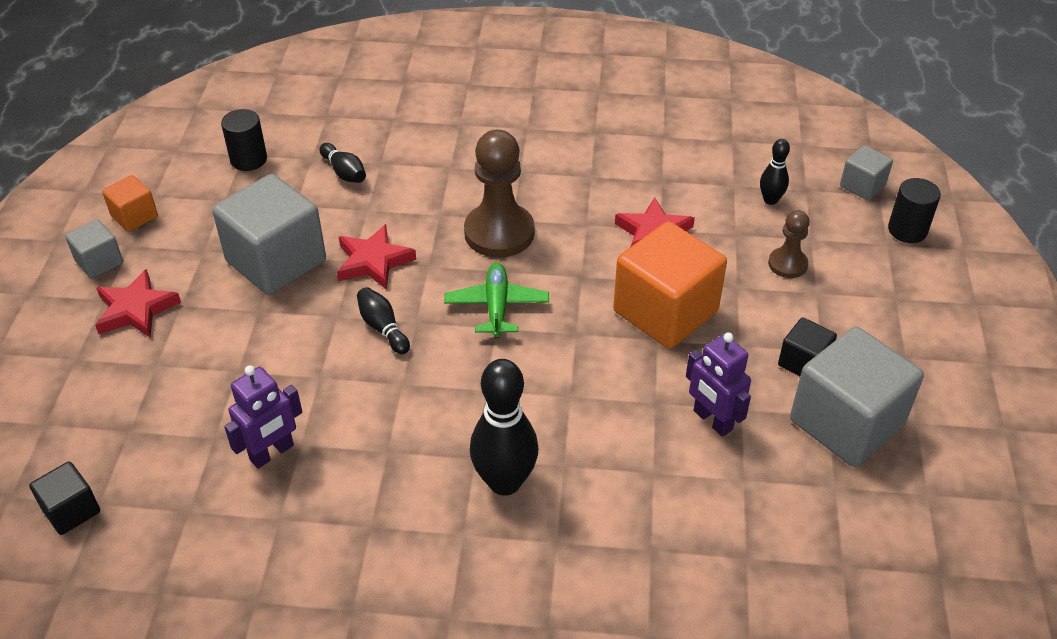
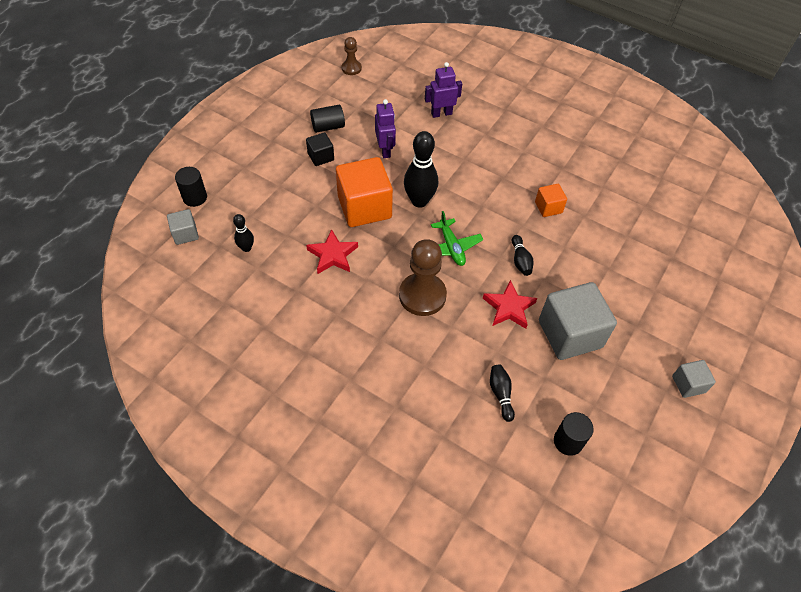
camera: 155 degrees left, 10 degrees up
black cube [29,461,100,535] -> none
red star [95,269,181,338] -> none
orange cube [102,175,158,232] -> orange cube moved to [535,184,567,217]
purple robot [224,365,302,469] -> purple robot moved to [425,62,462,118]
green plane [444,263,549,338] -> green plane turned 45 degrees counterclockwise [431,211,483,266]
black bowling pin [470,359,539,496] -> black bowling pin moved to [404,131,438,208]
brown pawn [768,210,810,278] -> brown pawn moved to [342,37,362,75]
grey cube [790,327,924,467] -> black cylinder [310,105,345,133]

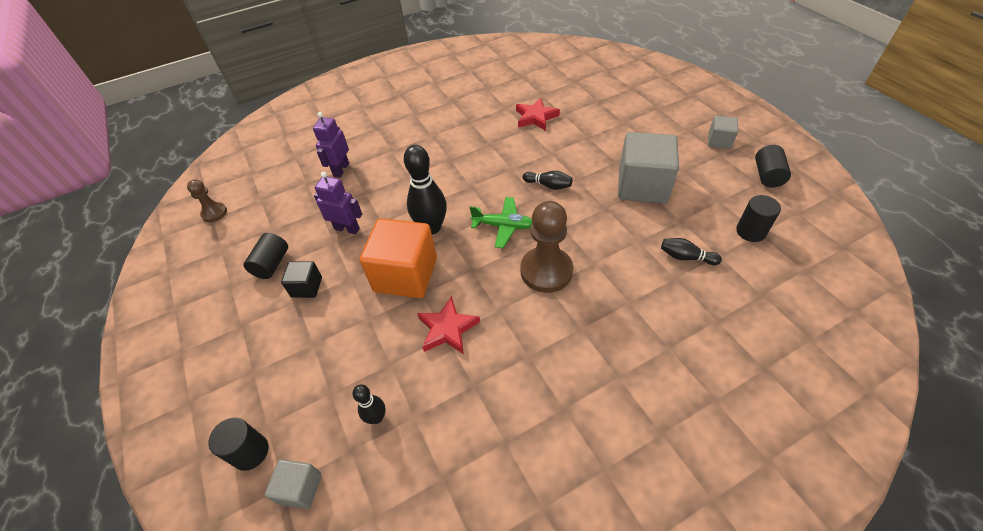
camera: 55 degrees left, 5 degrees down
red star [483,280,537,329] -> red star moved to [516,98,560,131]
orange cube [535,184,567,217] -> none
none -> black cylinder [755,145,791,188]

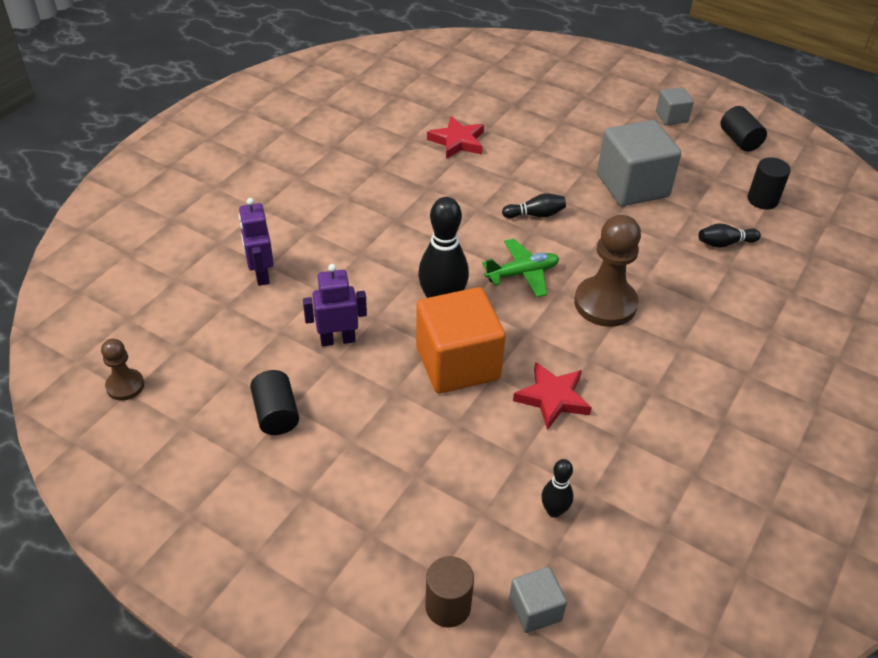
camera: 35 degrees left, 5 degrees down
black cylinder [209,418,269,471] -> brown cylinder [425,556,474,628]
black cube [281,261,322,298] -> none

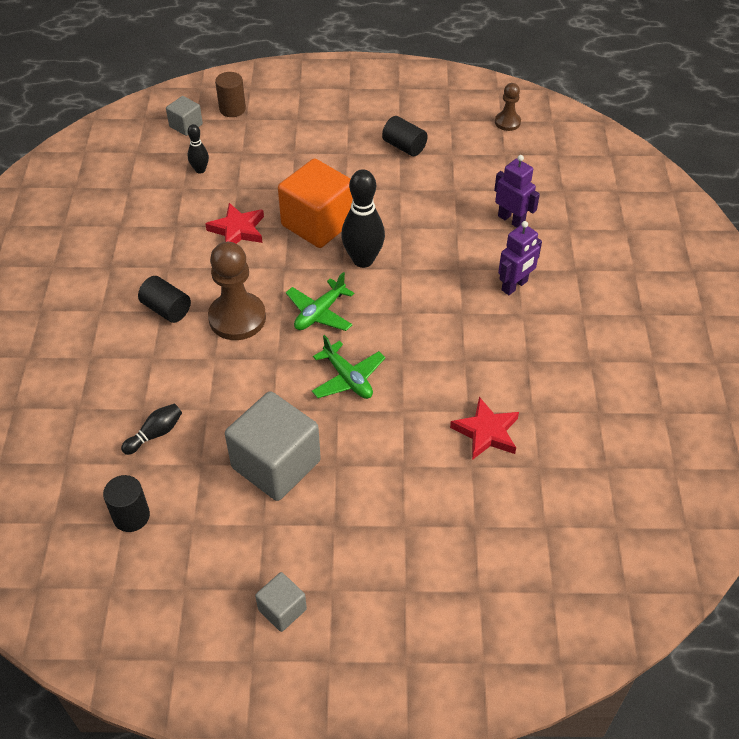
camera: 150 degrees right, 5 degrees up
purple robot [303,264,367,347] -> purple robot moved to [498,221,542,295]
black bowling pin [502,193,566,218] -> green plane [312,335,385,399]
black cylinder [720,106,767,152] -> black cylinder moved to [138,276,191,323]

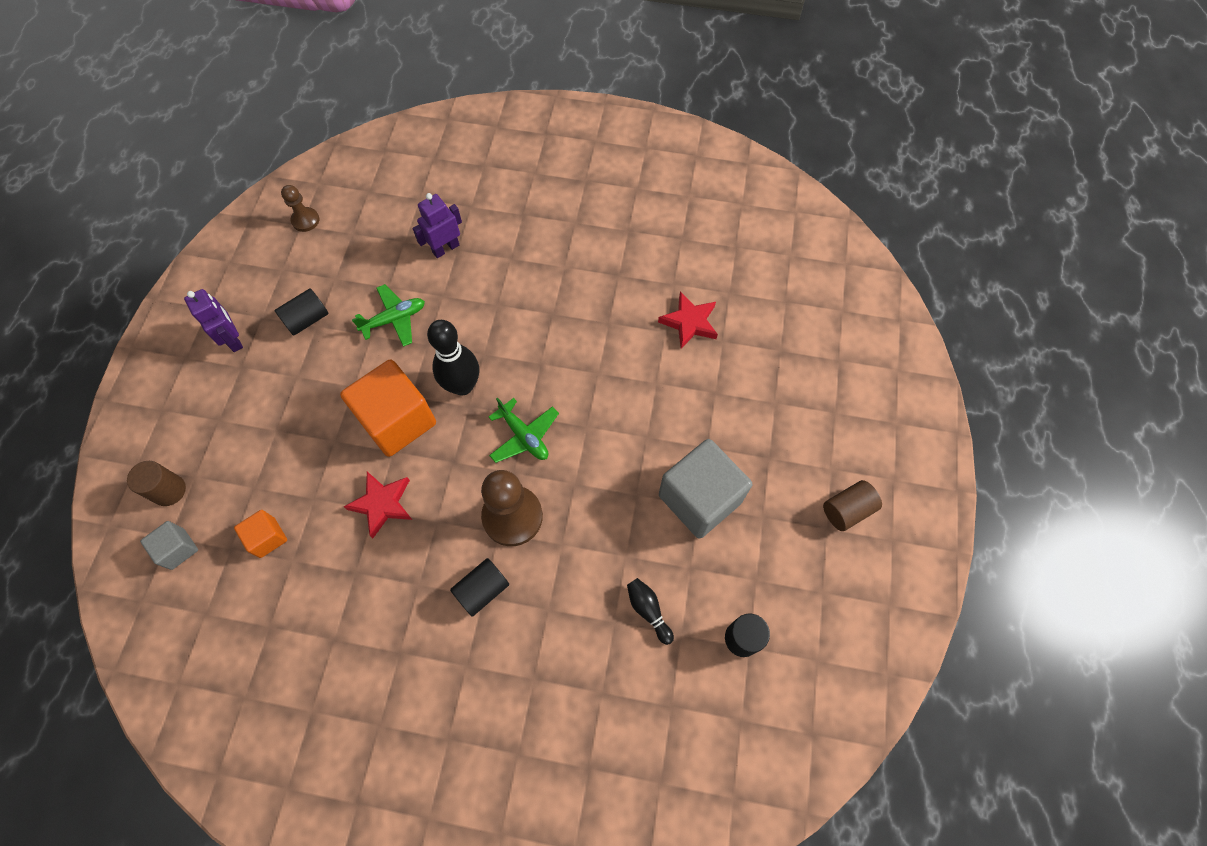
camera: 80 degrees left, 15 degrees up
black bowling pin [188,124,209,174] -> orange cube [234,510,287,558]
grey cube [255,572,307,632] -> brown cylinder [823,480,882,531]
green plane [312,335,385,399] -> green plane moved to [352,284,425,347]
purple robot [498,221,542,295] -> purple robot moved to [184,289,243,352]

